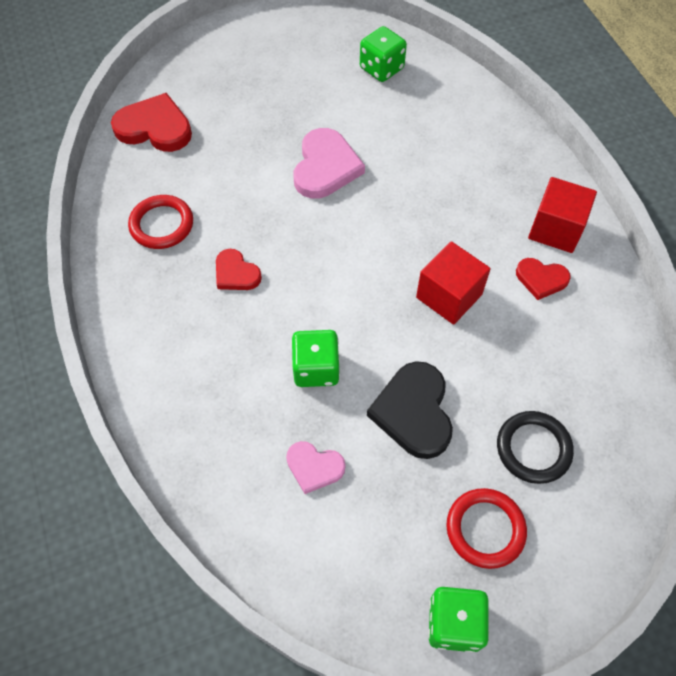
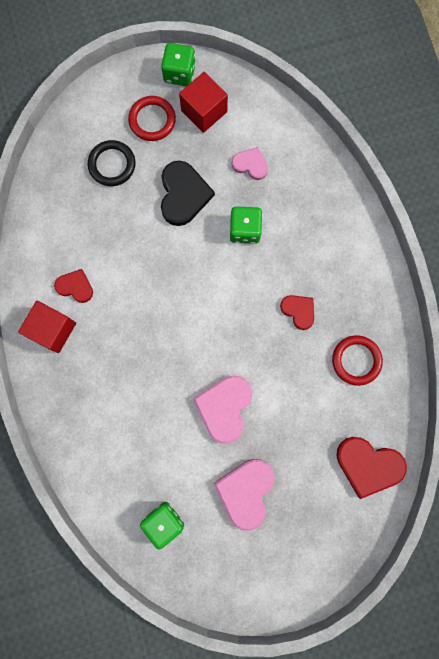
camera: 175 degrees left, 20 degrees up
red cube [416,241,491,325] -> red cube moved to [179,72,228,133]
none -> pink heart [214,459,274,531]

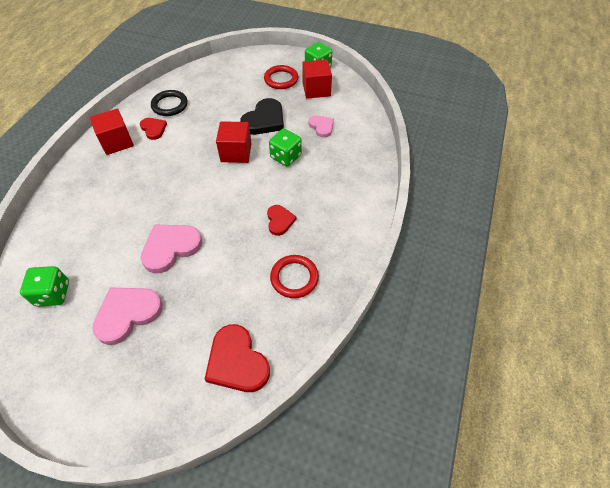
camera: 35 degrees right, 25 degrees down
black ring [88,140,136,186] -> black ring moved to [151,90,188,116]
none -> red cube [216,121,251,163]

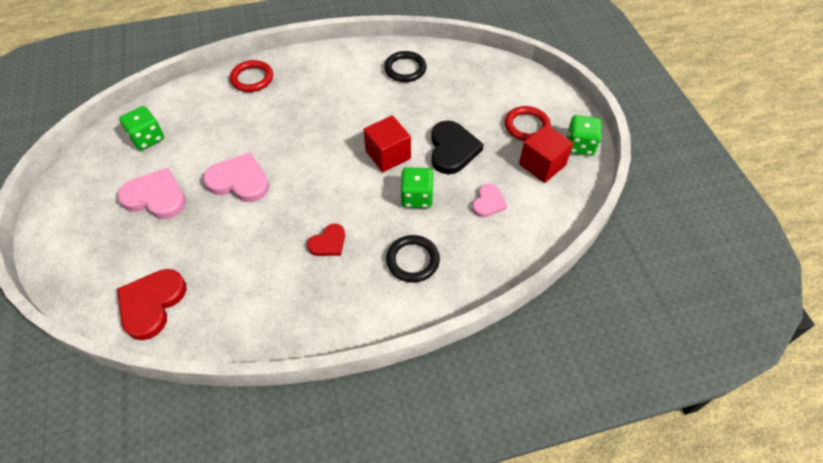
camera: 55 degrees right, 0 degrees up
red cube [90,109,134,155] -> none
red heart [140,118,167,140] -> none
black heart [240,98,284,135] -> black heart turned 90 degrees counterclockwise [431,121,484,174]
red ring [270,255,319,298] -> red ring moved to [230,60,273,92]
none -> black ring [386,235,440,283]

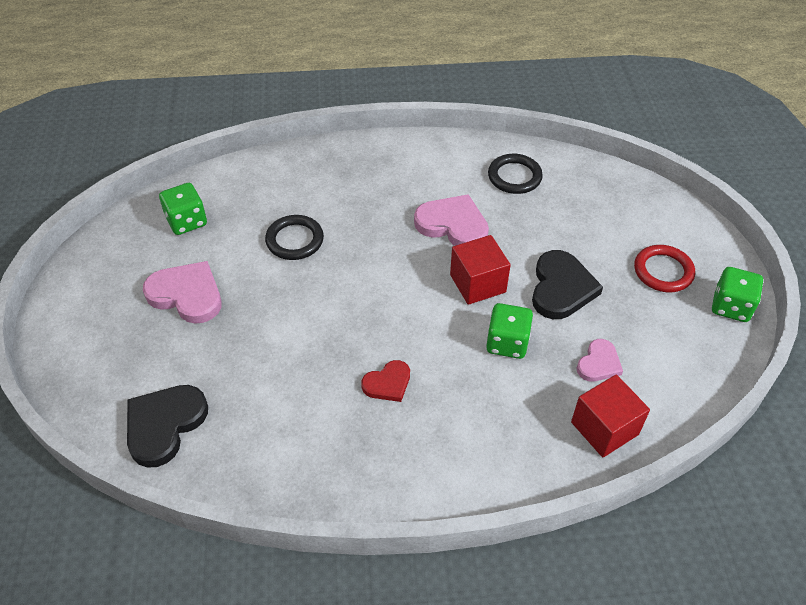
camera: 10 degrees right, 5 degrees down
red heart [117,269,187,340] -> black heart [127,385,208,468]
pink heart [203,152,269,202] -> pink heart moved to [414,194,489,246]
red ring [230,60,273,92] -> none
black ring [386,235,440,283] -> black ring moved to [265,215,324,260]
red cube [519,124,573,183] -> red cube moved to [571,375,650,457]

